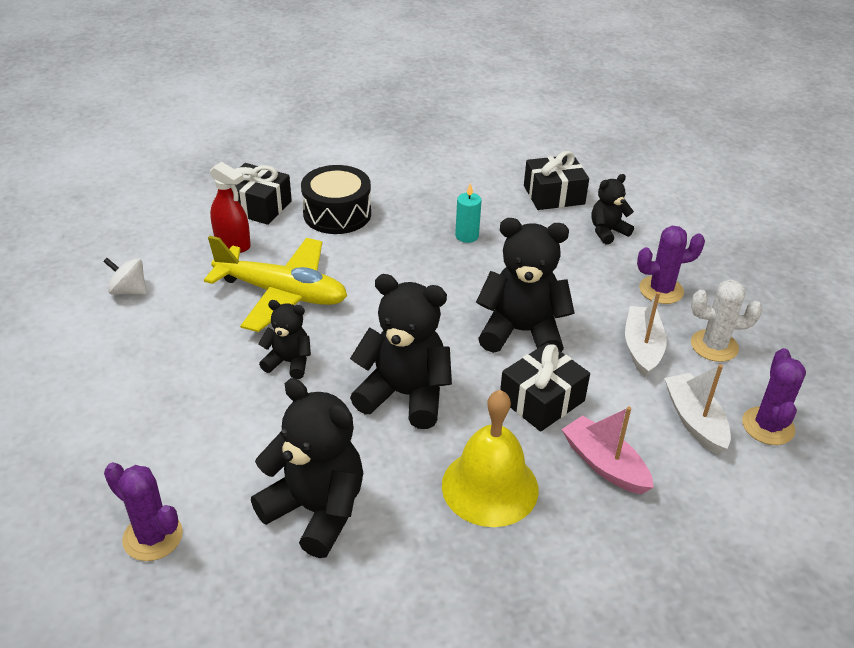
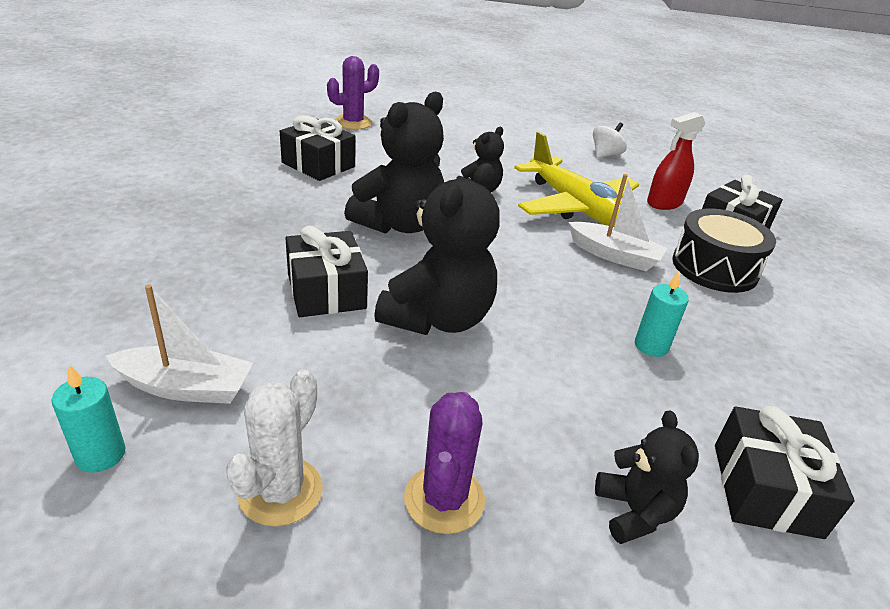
camera: 110 degrees right, 5 degrees down
yellow plane [204,236,347,332] -> yellow plane turned 75 degrees counterclockwise [514,132,639,227]
black teddy bear [251,378,363,558] -> black gift [280,115,356,181]
yellow bell [442,390,539,527] -> none
pink boat [561,407,654,494] -> none
white boat [625,292,667,378] -> white boat moved to [568,174,667,271]
purple cactus [742,348,806,445] -> turquoise candle [51,365,126,472]

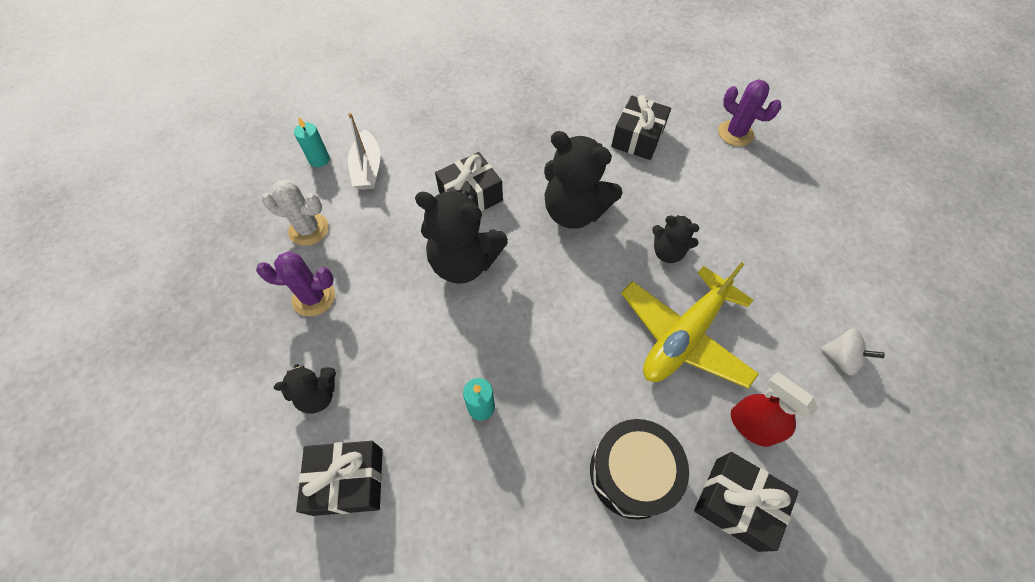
camera: 80 degrees right, 25 degrees up
white boat [568,174,667,271] -> none

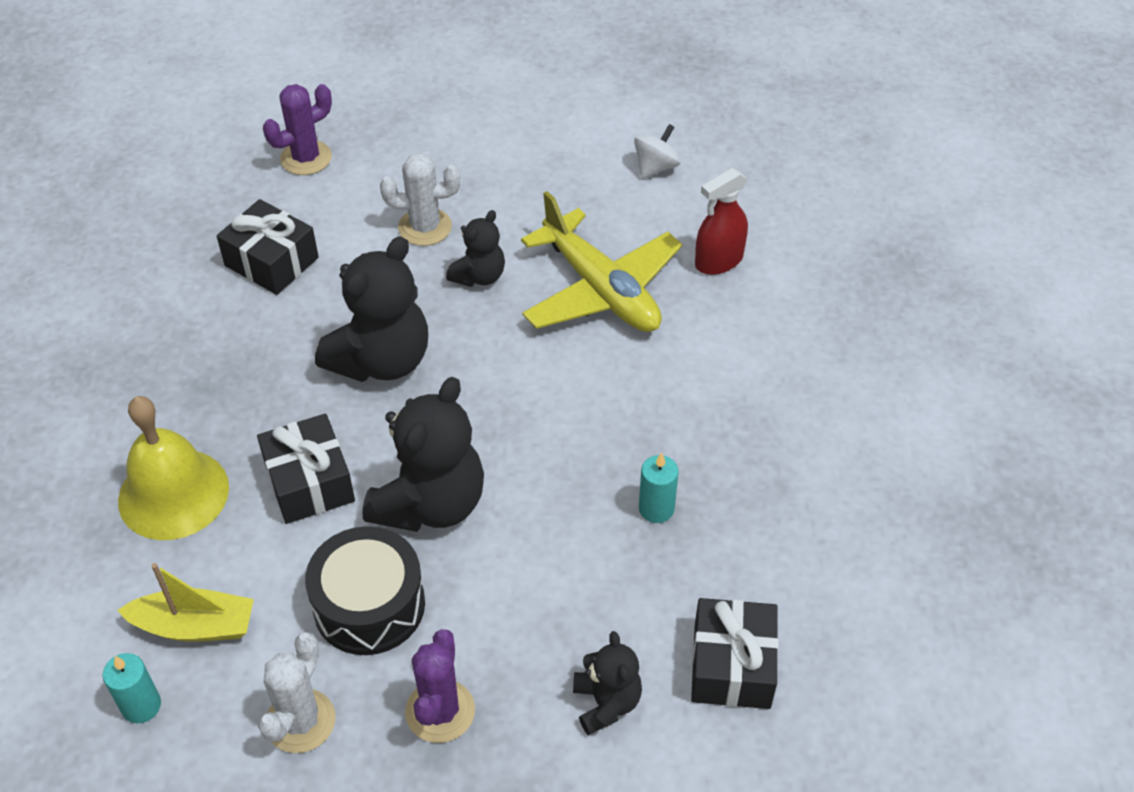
camera: 80 degrees left, 10 degrees down
white boat [348,113,381,190] -> yellow boat [117,563,254,642]
black drum [590,419,689,520] -> black drum moved to [305,526,425,655]
black gift [694,452,798,552] -> none
none -> yellow bell [118,396,229,540]
none -> white cactus [380,153,460,246]

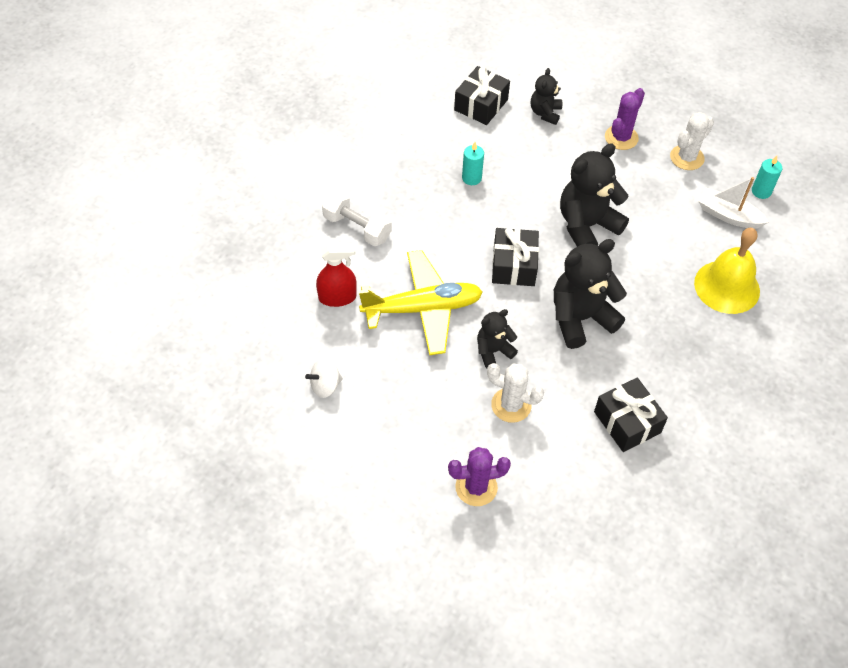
camera: 155 degrees left, 5 degrees up
yellow boat [117,563,254,642] -> white boat [698,177,769,229]
black gift [257,413,355,524] -> black gift moved to [492,227,539,286]
purple cactus [263,84,332,175] -> purple cactus moved to [448,447,511,506]
black drum [305,526,425,655] -> none
yellow plane [521,191,682,332] -> yellow plane turned 90 degrees clockwise [359,250,483,355]
none -> white dumbbell [322,190,392,246]

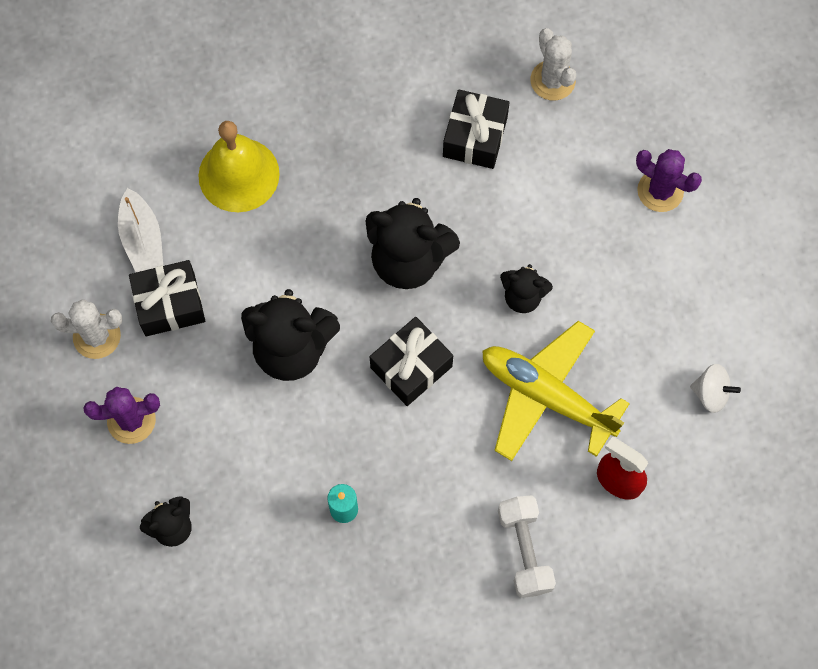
camera: 135 degrees left, 15 degrees up
black gift [454,66,510,125] -> black gift moved to [129,260,205,336]
white cactus [487,363,544,423] -> white cactus moved to [530,28,576,100]
turquoise candle [752,156,782,199] -> none

